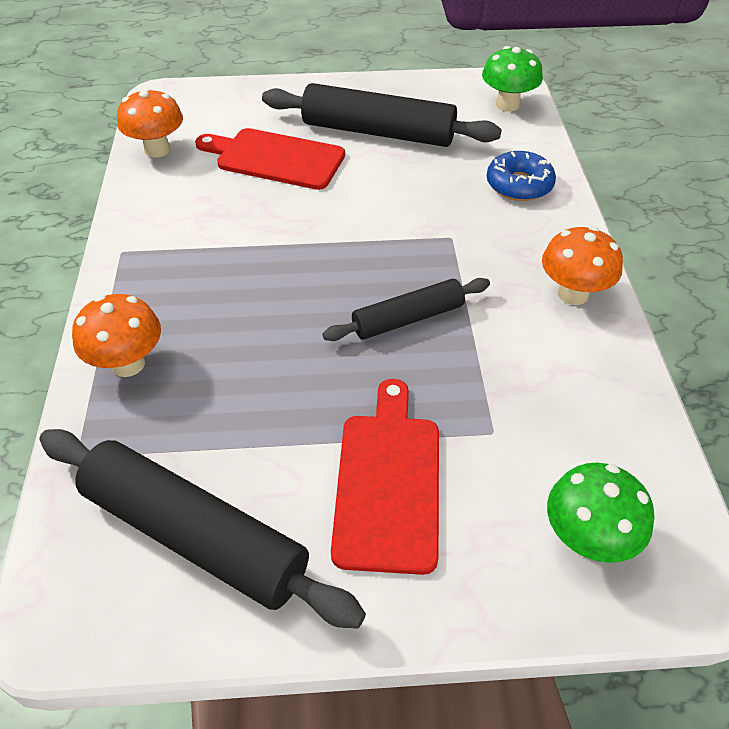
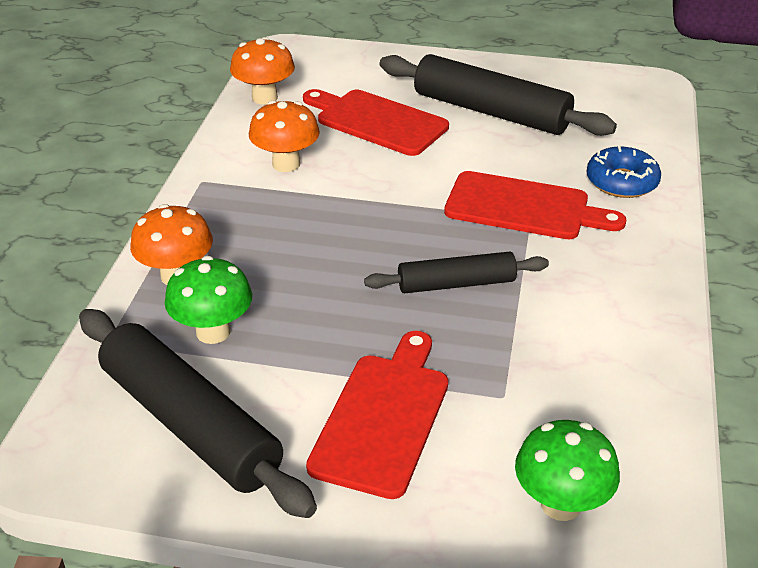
camera: 15 degrees right, 10 degrees down
green mushroom [482,46,543,112] -> green mushroom moved to [165,256,252,344]
orange mushroom [542,226,623,305] -> orange mushroom moved to [249,100,320,172]
none -> red cutting board [444,171,626,239]

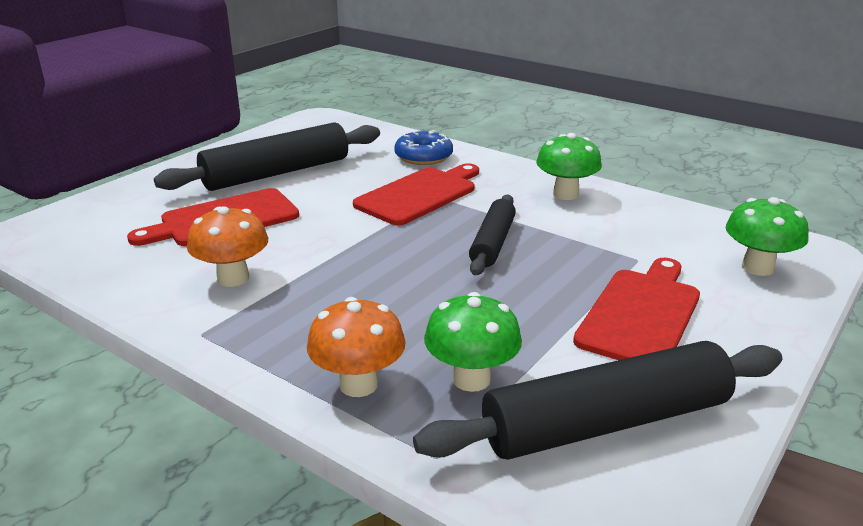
camera: 65 degrees left, 10 degrees down
orange mushroom [230,37,295,104] -> none
red cutting board [306,331,448,499] -> red cutting board turned 75 degrees clockwise [573,258,700,360]
none -> green mushroom [536,133,602,200]

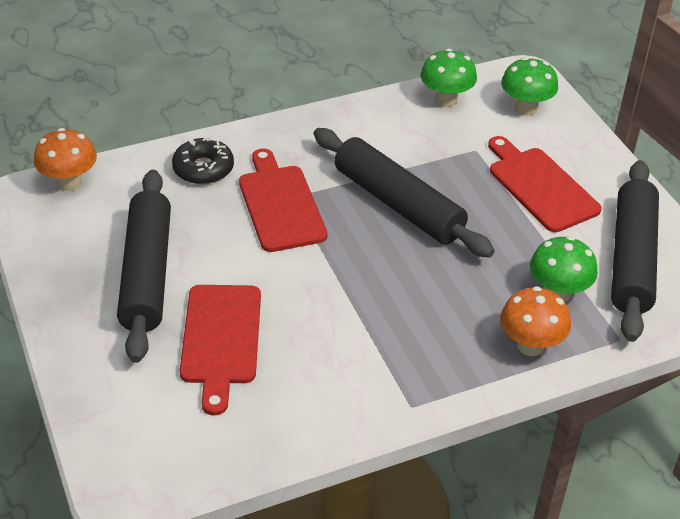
camera: 60 degrees left, 15 degrees up
orange mushroom [187,206,268,287] -> orange mushroom moved to [34,128,97,191]
blue donut [394,130,453,165] -> black donut [172,137,234,185]
black rolling pin [469,195,516,275] -> black rolling pin [314,128,495,258], size x1.71
green mushroom [536,133,602,200] -> green mushroom moved to [421,48,477,107]

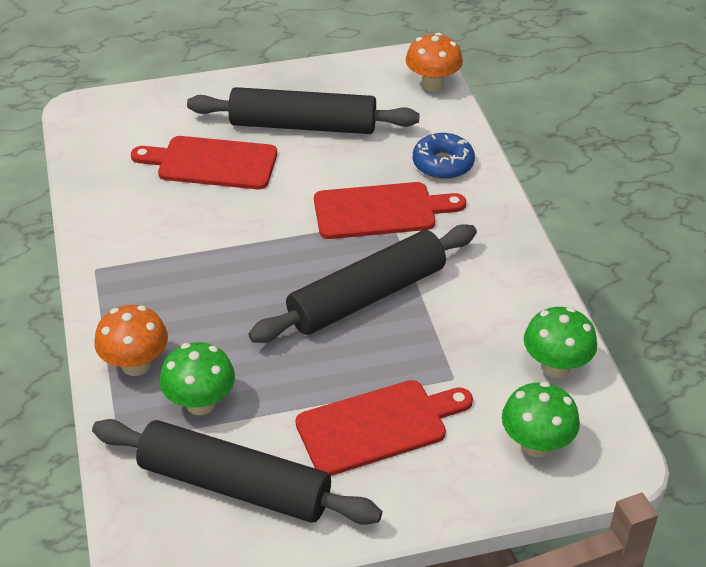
camera: 100 degrees right, 0 degrees up
black donut [172,137,234,185] -> blue donut [413,133,475,179]

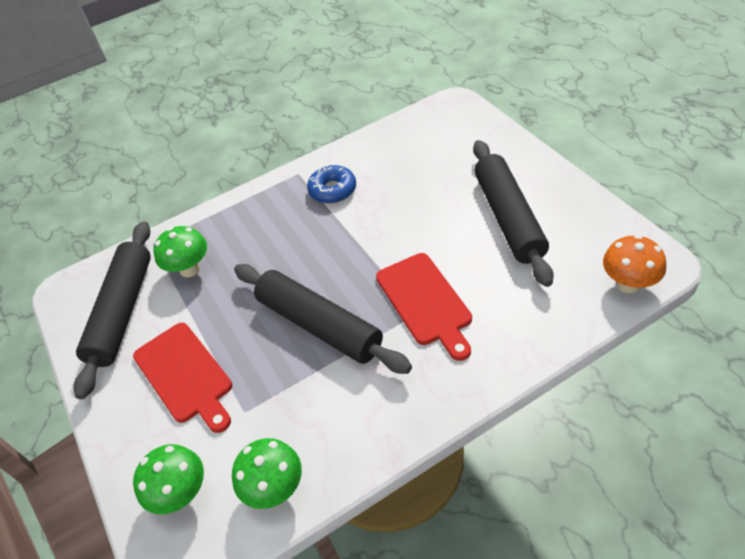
camera: 80 degrees right, 5 degrees up
orange mushroom [94,305,168,376] -> none
red cutting board [131,136,277,189] -> none
blue donut [413,133,475,179] -> blue donut moved to [307,164,356,204]

